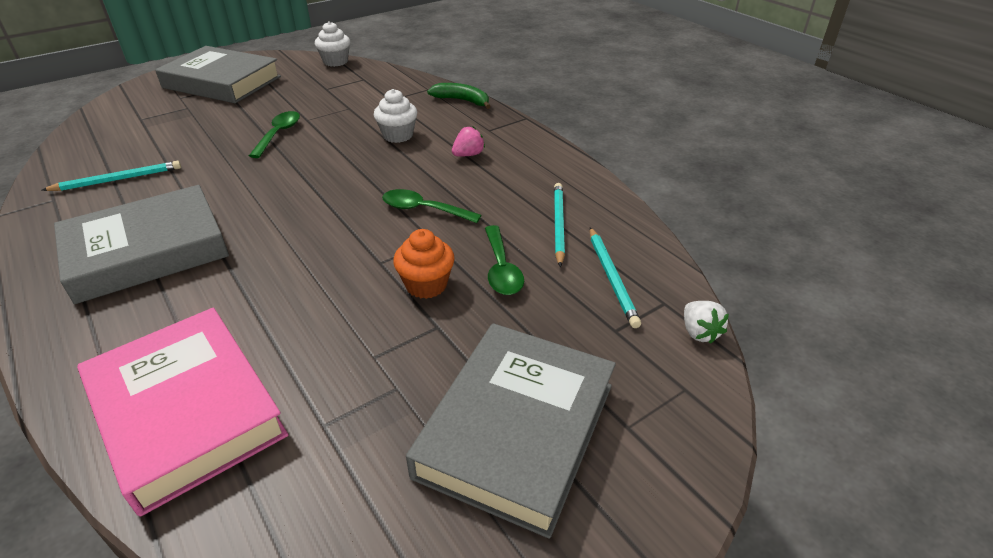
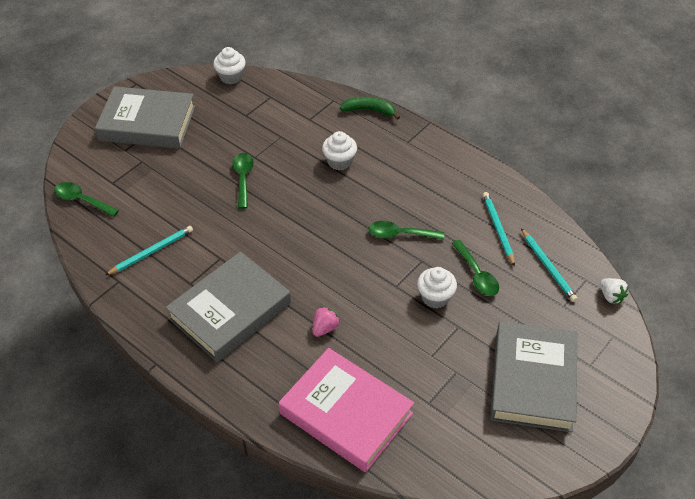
camera: 15 degrees left, 10 degrees up
orange cupcake [393,229,455,299] -> white cupcake [417,267,457,308]
pink strawberry [452,127,485,156] -> pink strawberry moved to [312,307,340,337]
none -> green spoon [54,182,119,217]

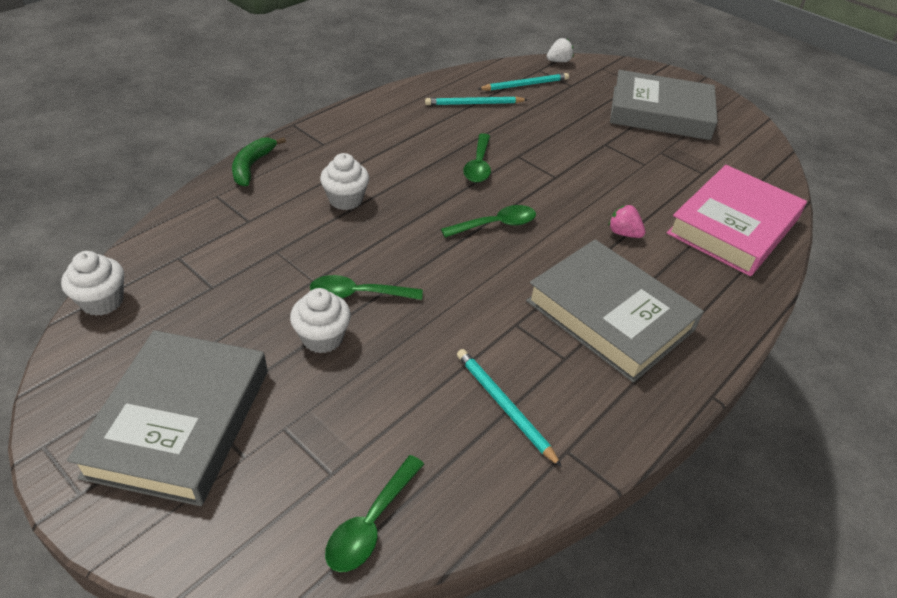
camera: 90 degrees left, 5 degrees down
white cupcake [417,267,457,308] -> white cupcake moved to [290,288,351,354]
green spoon [452,240,499,296] -> green spoon moved to [441,205,536,238]

